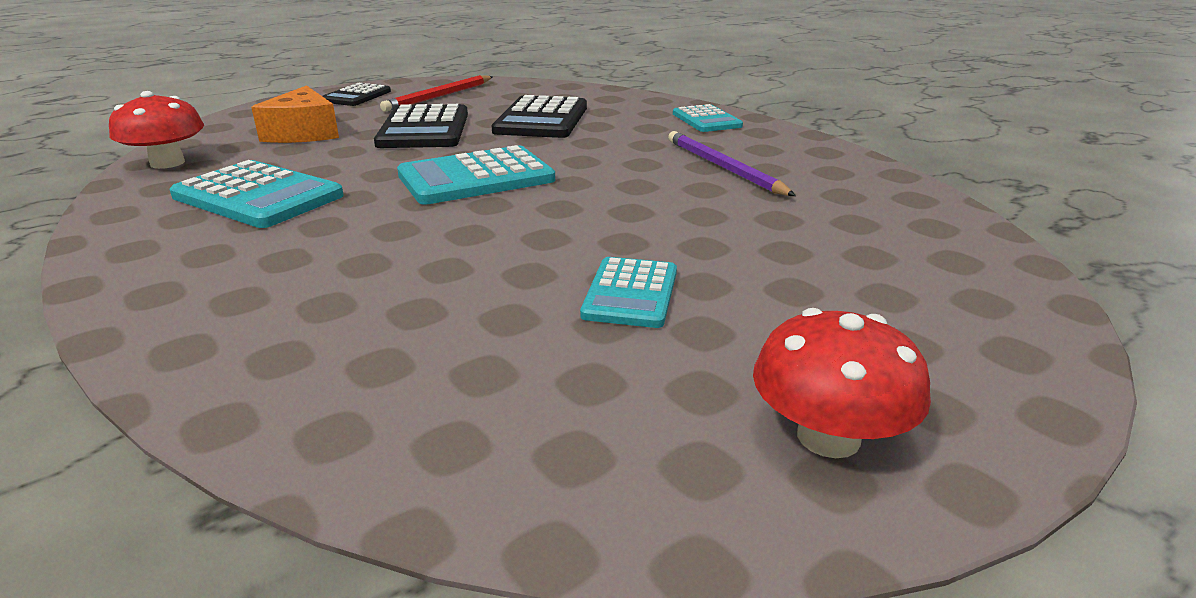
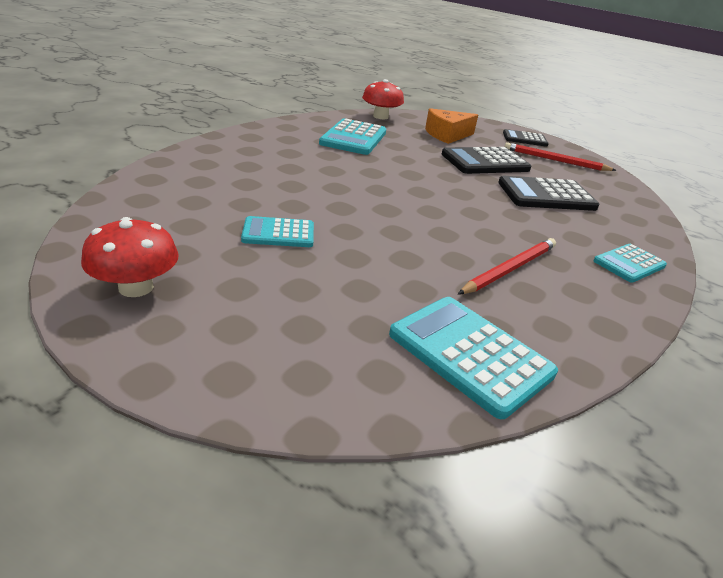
camera: 70 degrees right, 5 degrees up
turquoise calculator [397,145,555,205] -> turquoise calculator moved to [389,297,558,419]
purple pencil [668,131,796,196] -> red pencil [458,238,556,294]

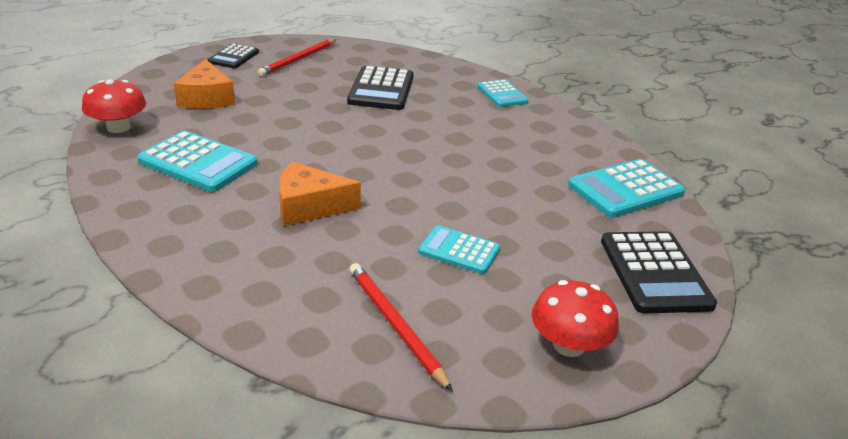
camera: 75 degrees left, 0 degrees up
turquoise calculator [241,216,314,247] -> turquoise calculator turned 105 degrees clockwise [418,225,500,274]
black calculator [442,147,531,174] -> black calculator moved to [601,231,717,314]
red pencil [458,238,556,294] -> red pencil moved to [349,263,453,392]
none -> orange cheese [279,162,361,226]

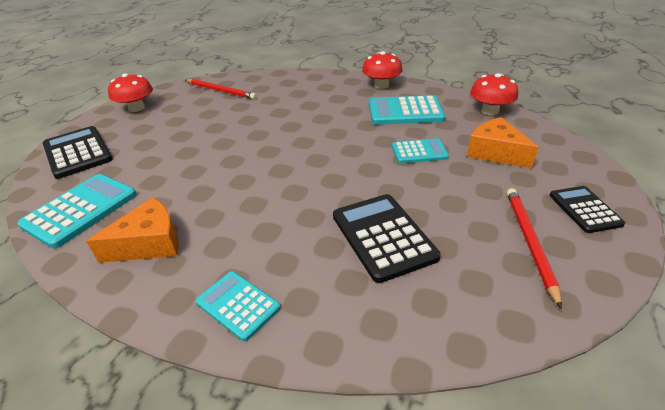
camera: 155 degrees right, 5 degrees up
orange cheese [279,162,361,226] -> orange cheese moved to [86,197,179,263]
turquoise calculator [418,225,500,274] -> turquoise calculator moved to [392,139,449,163]
none -> red mushroom [362,51,402,89]

